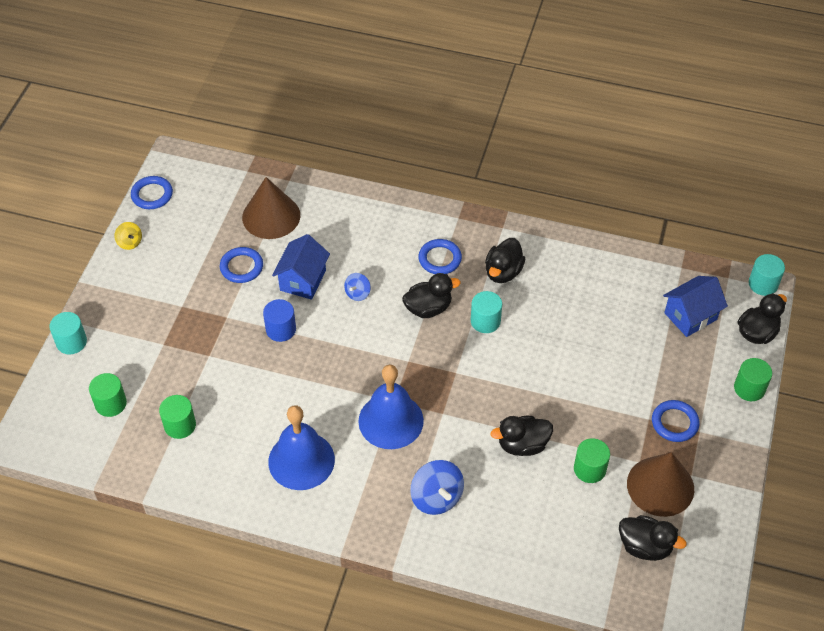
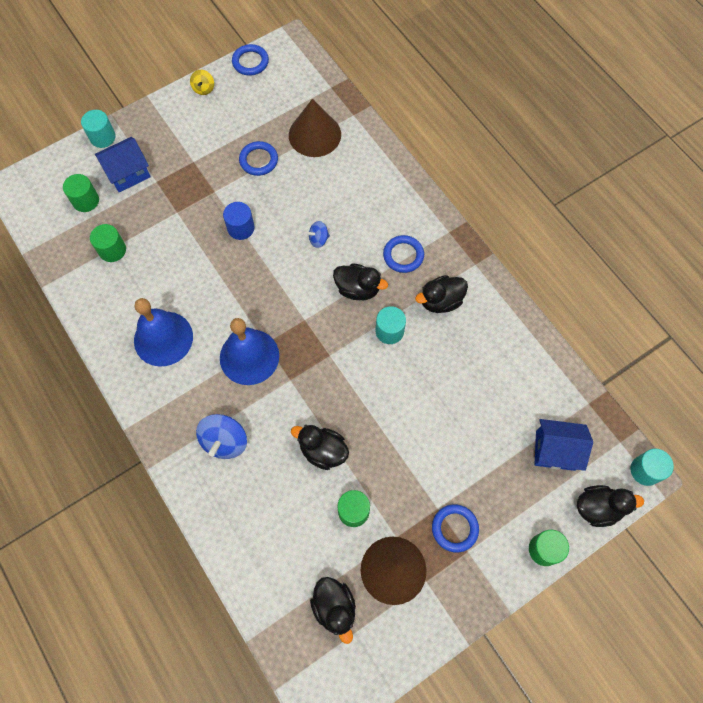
camera: 40 degrees right, 15 degrees up
blue house [272,234,330,300] -> blue house moved to [95,137,151,192]

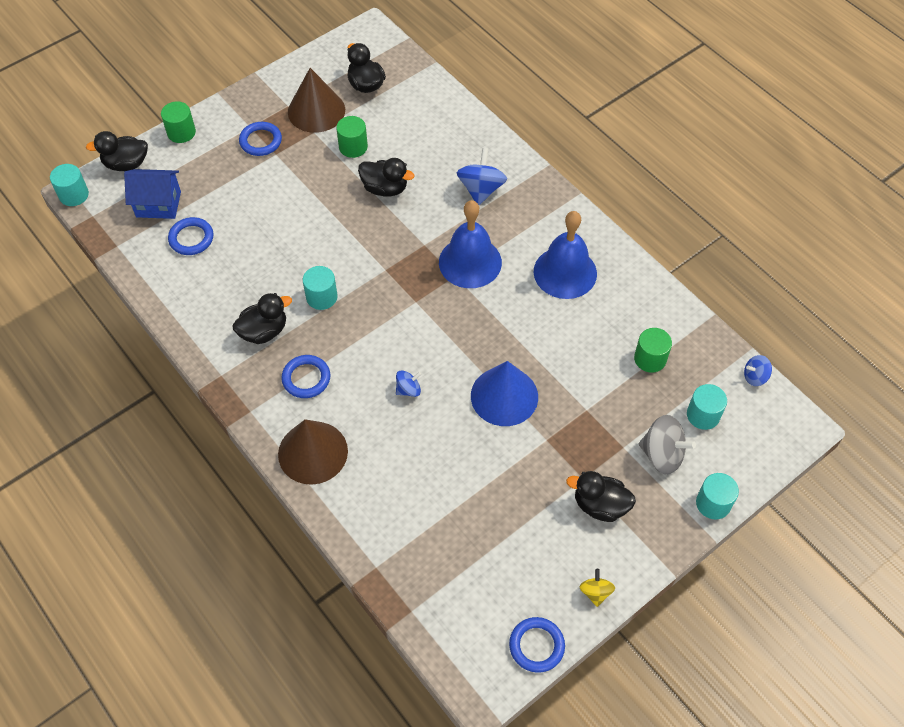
camera: 175 degrees right, 10 degrees down
green cylinder [63,174,99,212] -> turquoise cylinder [687,384,727,430]
blue house [95,137,151,192] -> grey spinning top [639,415,696,474]
blue cylinder [223,202,255,240] -> blue cone [471,361,538,426]
blue ring [239,141,278,176] -> blue ring moved to [168,217,214,255]
brown cone [289,99,341,157] -> brown cone moved to [278,419,348,485]
black duck [333,263,388,300] -> black duck moved to [566,471,636,522]
none -> blue spinning top [744,355,772,386]

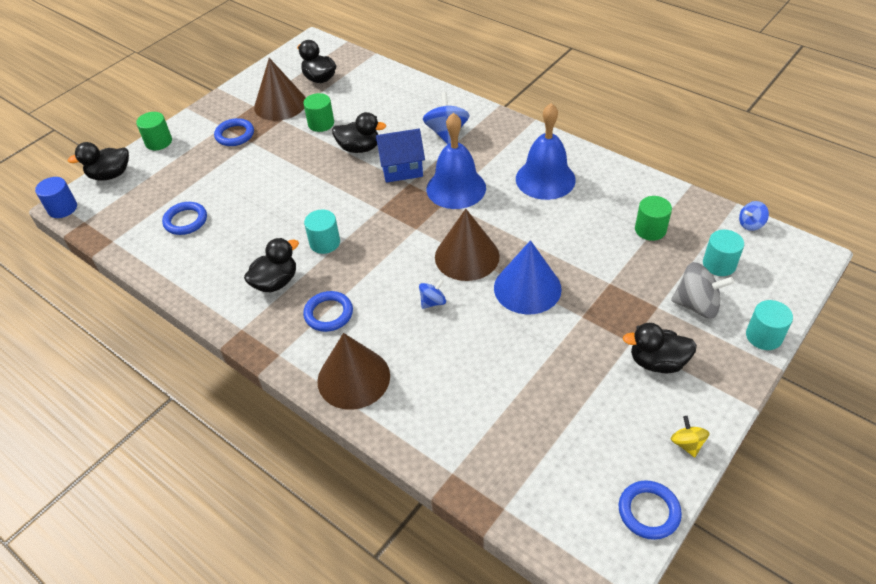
camera: 10 degrees left, 10 degrees down
turquoise cylinder [50,164,89,206] -> blue cylinder [35,177,77,218]
blue house [124,169,181,219] -> blue house moved to [376,129,425,183]
none -> brown cone [435,209,500,281]

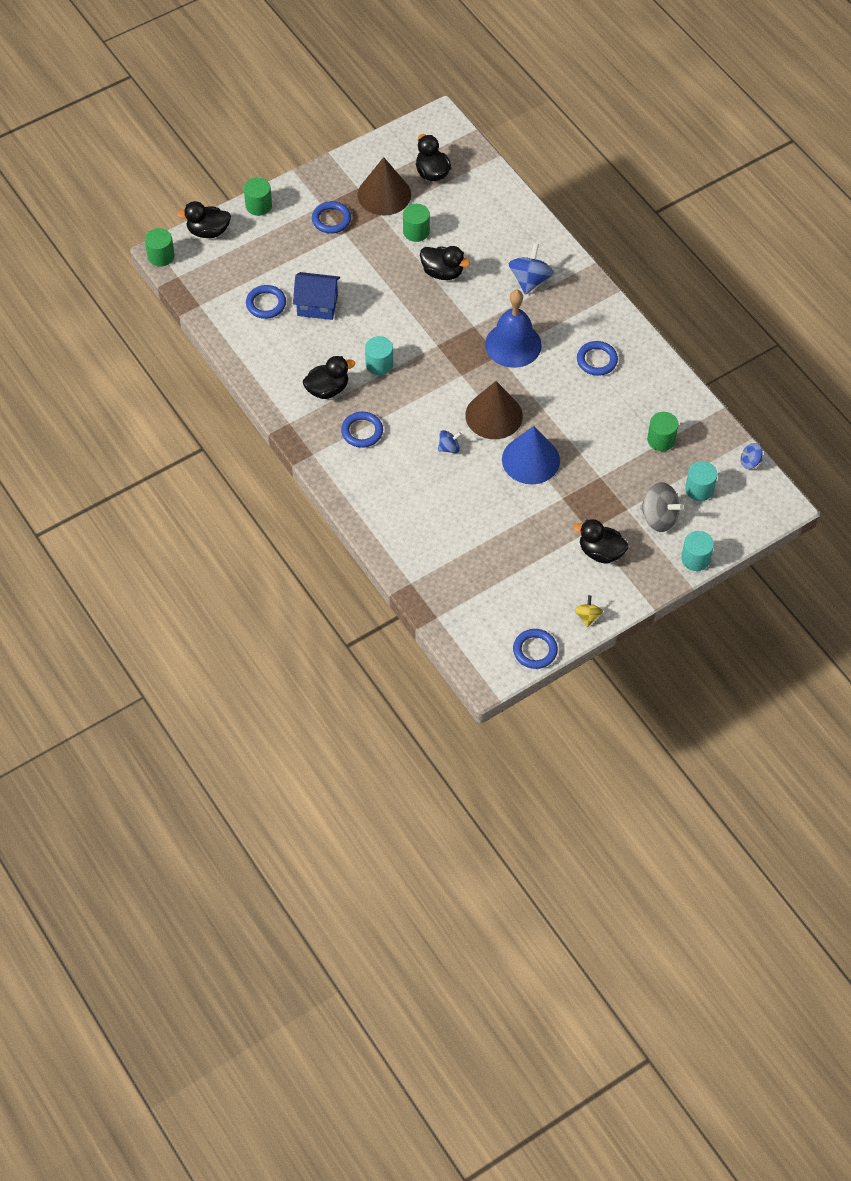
camera: 15 degrees right, 10 degrees up
blue cylinder [35,177,77,218] -> green cylinder [145,228,175,267]
brown cone [317,333,390,410] -> none
blue house [376,129,425,183] -> blue house moved to [293,272,340,320]
blue bell [516,103,576,200] -> blue ring [577,341,618,376]

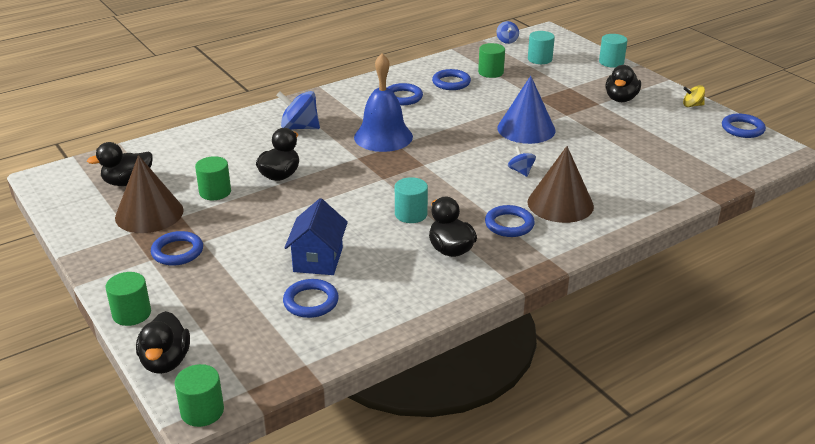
camera: 90 degrees left, 25 degrees down
brown cone [465,381,523,439] -> brown cone moved to [527,146,594,223]
grey spinning top [640,482,684,532] -> none
none -> blue ring [432,69,471,90]

